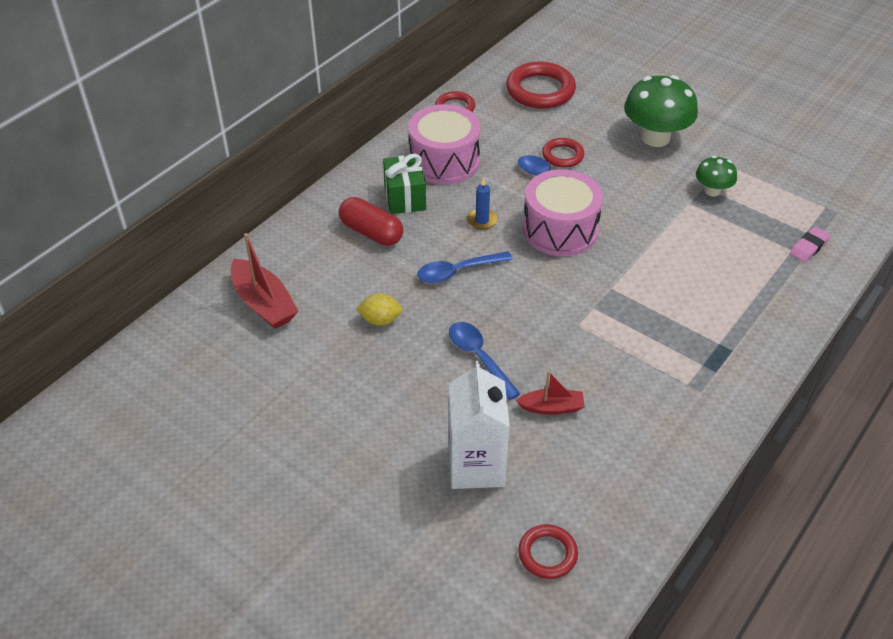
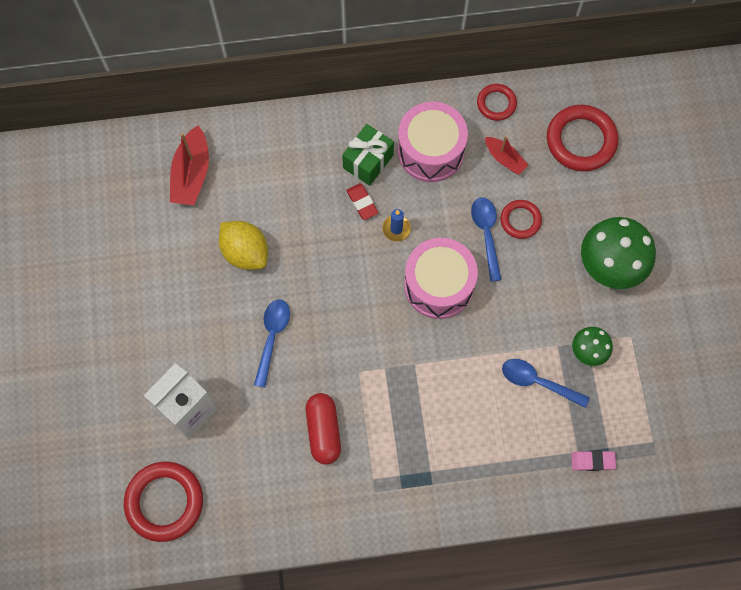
camera: 45 degrees right, 25 degrees up
red capsule [339,197,403,246] -> red capsule moved to [306,393,341,465]
yellow lemon [356,293,403,326] -> yellow lemon [219,221,268,270], size x1.63
blue spoon [417,251,513,283] -> blue spoon moved to [502,359,590,408]
red boat [516,371,585,415] -> red boat moved to [485,136,528,175]
red ring [518,524,578,579] -> red ring [124,461,203,542], size x1.77
none -> red eraser [346,184,378,220]

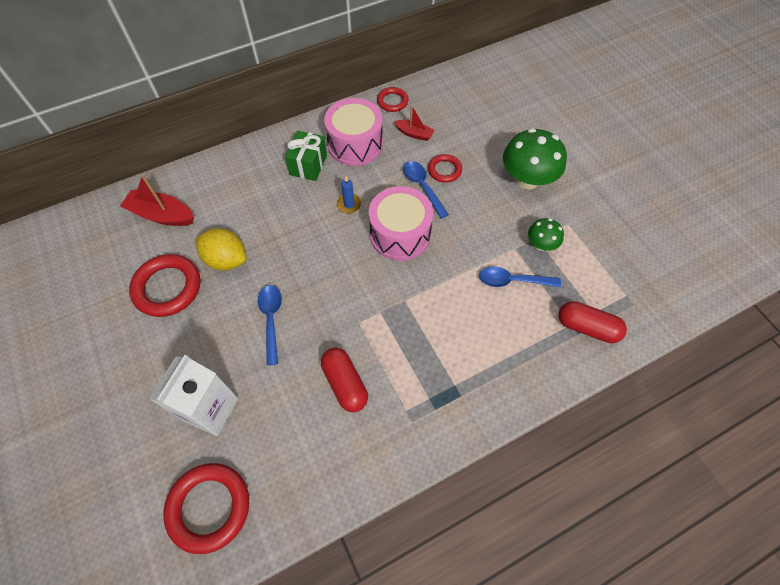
camera: 20 degrees left, 10 degrees down
red boat [170,125,209,205] -> red boat turned 120 degrees clockwise [120,174,194,226]
red eraser [346,184,378,220] -> none
red ring [547,105,618,171] -> red ring moved to [129,254,200,317]
pink eraser [571,451,616,471] -> red capsule [558,301,627,343]

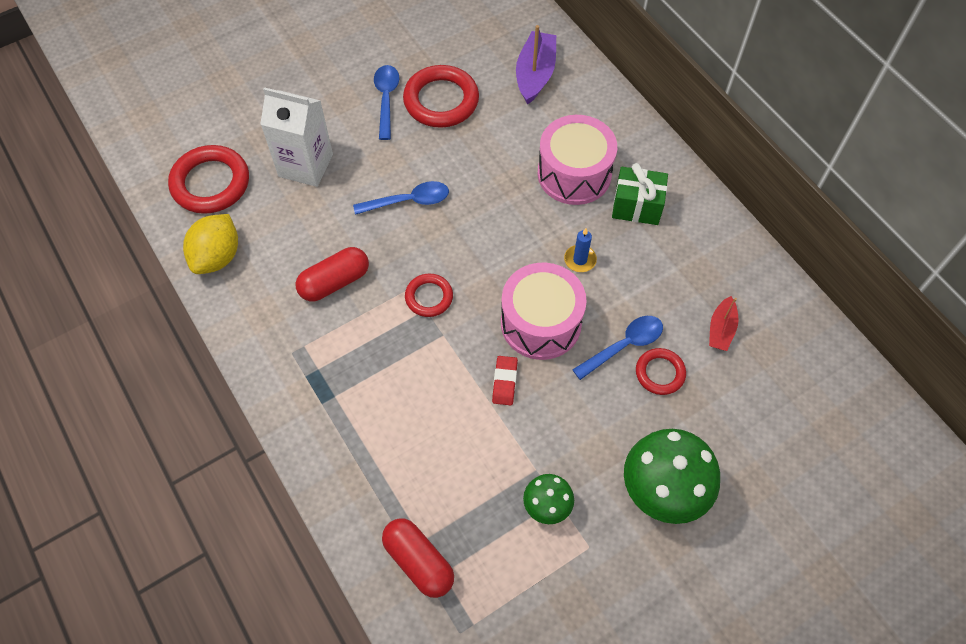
camera: 85 degrees right, 0 degrees up
red boat [120,174,194,226] -> purple boat [516,25,556,105]
yellow lemon [195,228,247,270] -> yellow lemon moved to [183,214,238,274]
pink drum [324,98,383,166] -> pink drum moved to [538,115,617,205]
red ring [377,87,409,112] -> red ring moved to [405,274,453,317]
blue spoon [479,266,561,287] -> blue spoon moved to [374,65,400,140]
red capsule [558,301,627,343] -> red capsule turned 60 degrees counterclockwise [382,518,454,598]
none -> red eraser [492,356,518,405]

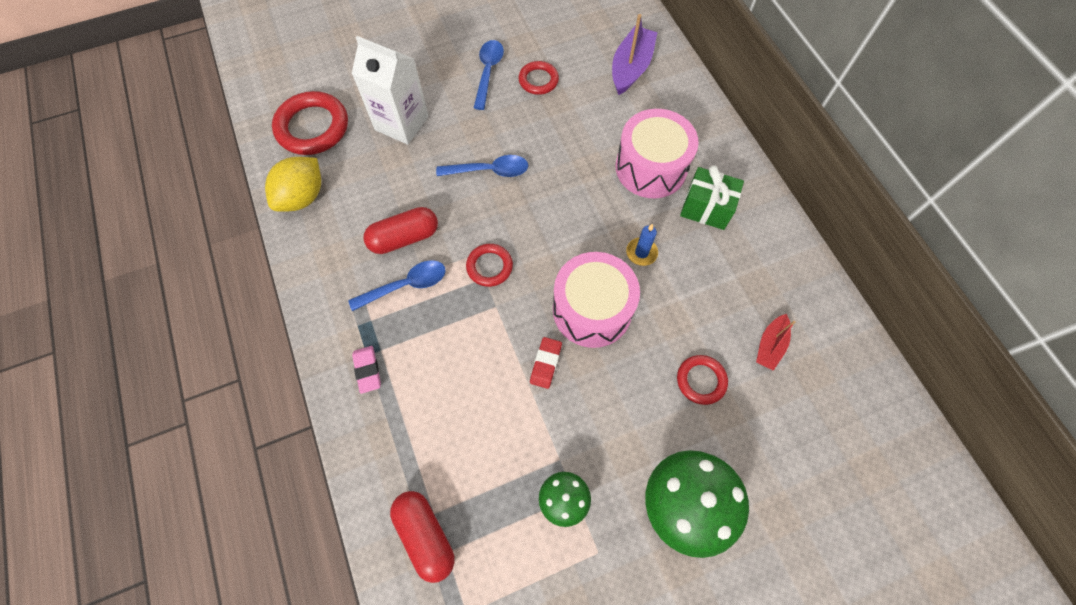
camera: 10 degrees right, 5 degrees up
red ring [403,65,479,128] -> red ring [518,61,559,95], size x0.57
blue spoon [572,316,663,380] -> blue spoon moved to [348,260,446,311]
none -> pink eraser [352,346,381,394]

